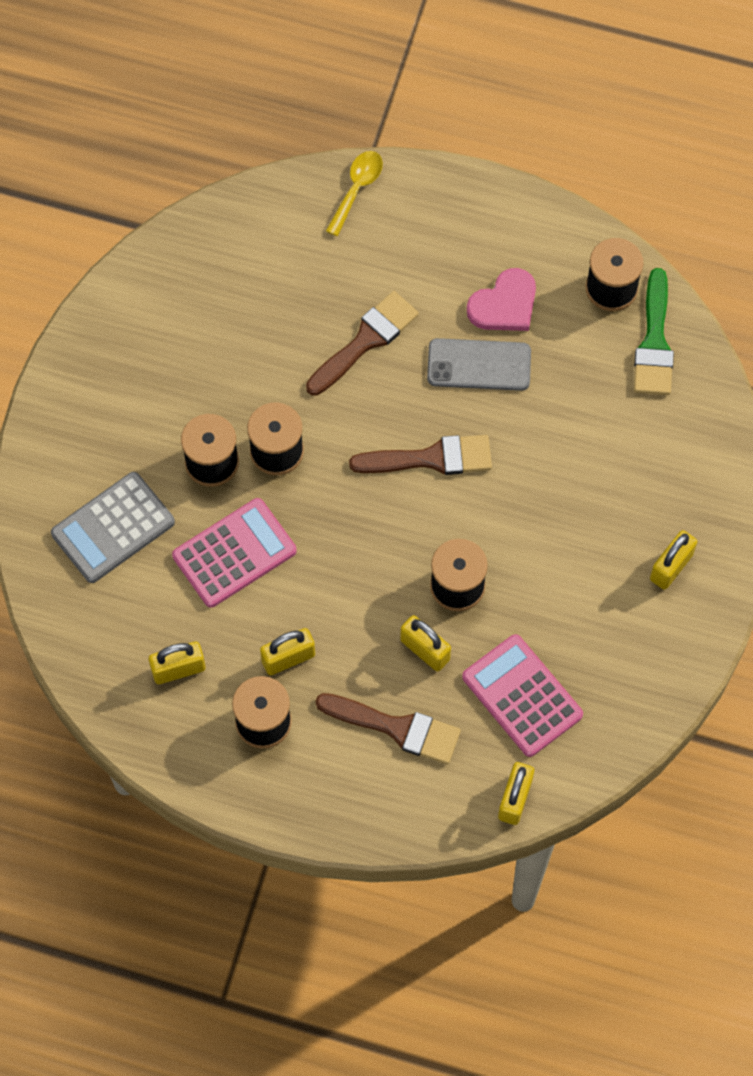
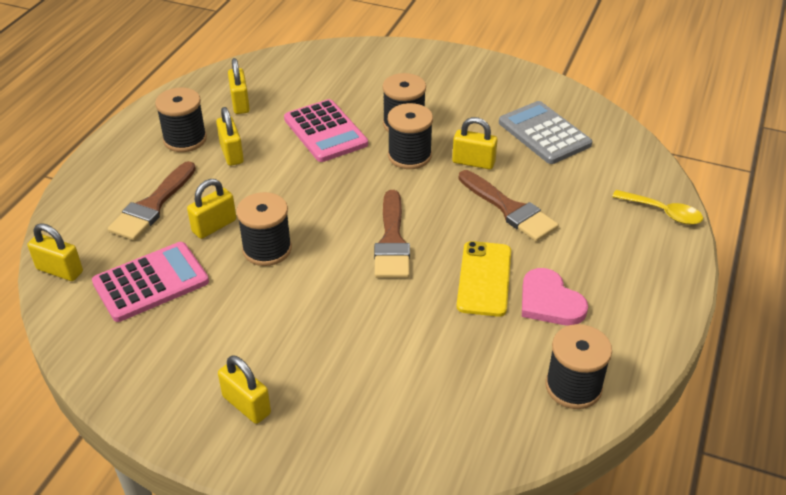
camera: 95 degrees right, 25 degrees down
grey calculator [51,472,175,583] -> grey calculator moved to [499,101,592,164]
grey phone [427,338,531,391] -> yellow phone [457,241,511,317]
green brush [634,268,674,395] -> none
none -> yellow padlock [452,117,497,169]

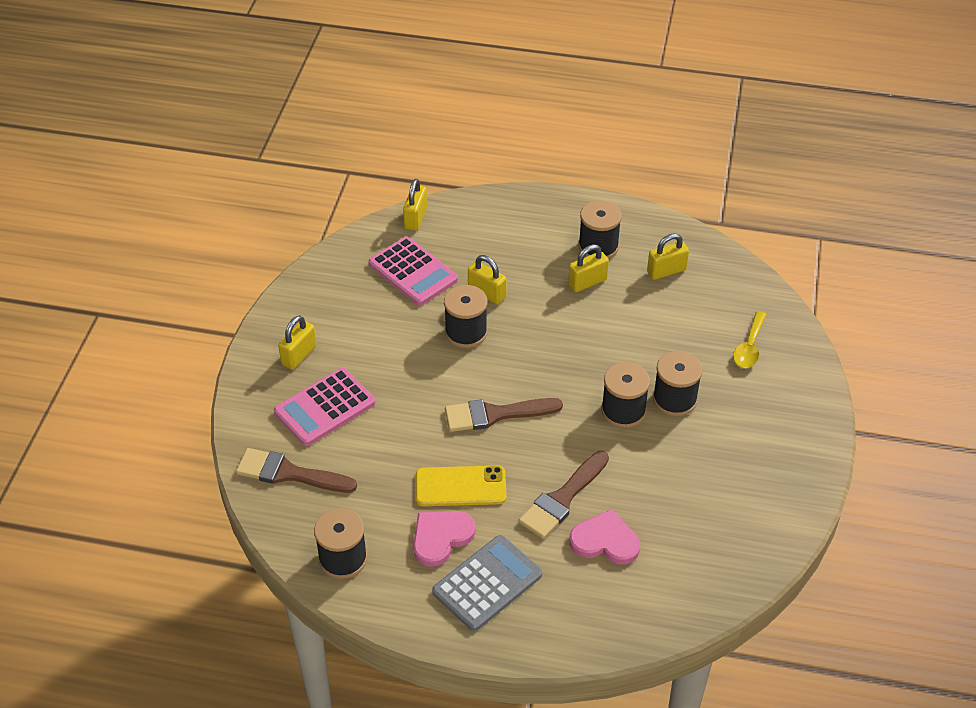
camera: 80 degrees right, 5 degrees up
brown brush [108,161,196,241] -> brown brush moved to [236,448,357,493]
pink calculator [284,99,368,162] -> pink calculator moved to [274,368,376,446]
yellow padlock [452,117,497,169] -> none
grey calculator [499,101,592,164] -> grey calculator moved to [432,535,542,631]
yellow spoon [612,190,703,225] -> yellow spoon moved to [733,311,767,368]
none -> pink heart [569,509,640,564]

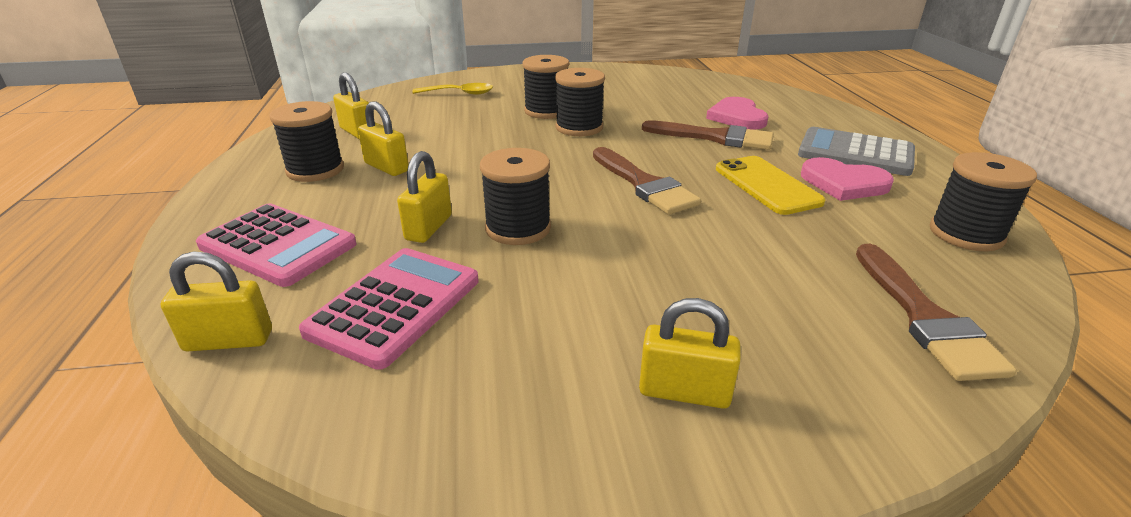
camera: 110 degrees left, 15 degrees down
pink calculator [274,368,376,446] -> pink calculator moved to [196,203,357,287]

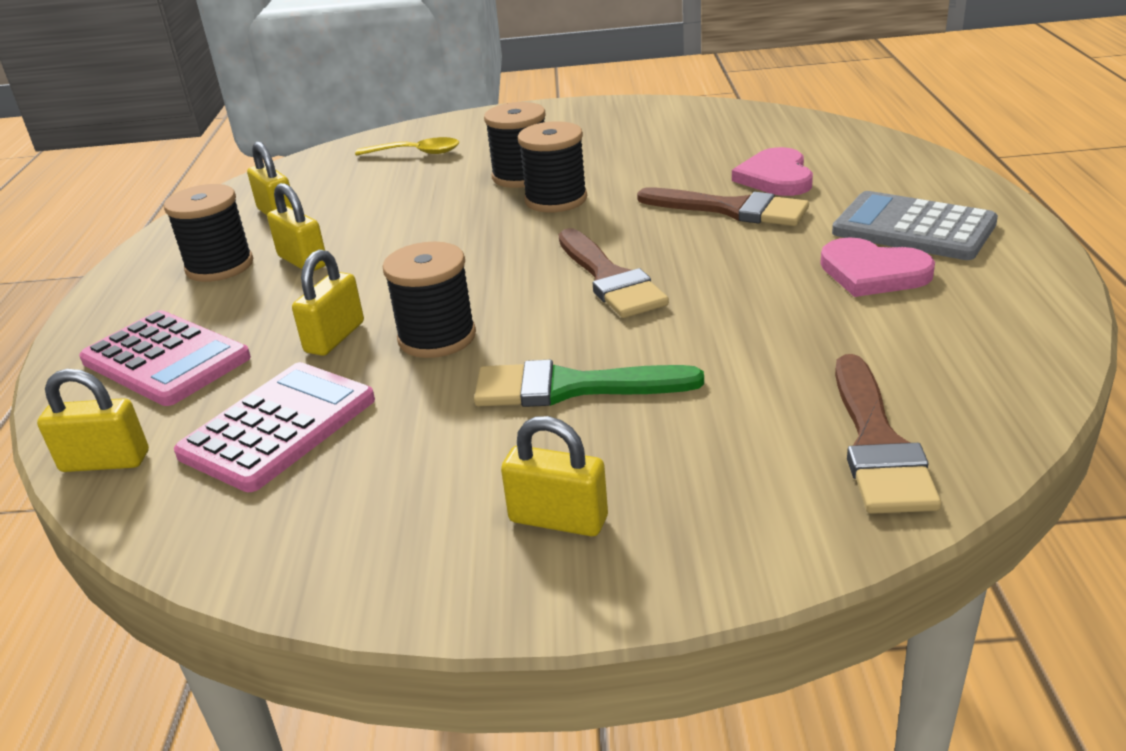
camera: 10 degrees right, 0 degrees up
yellow phone [716,156,825,215] -> none
black spool [930,152,1037,251] -> none
none -> green brush [474,360,704,407]

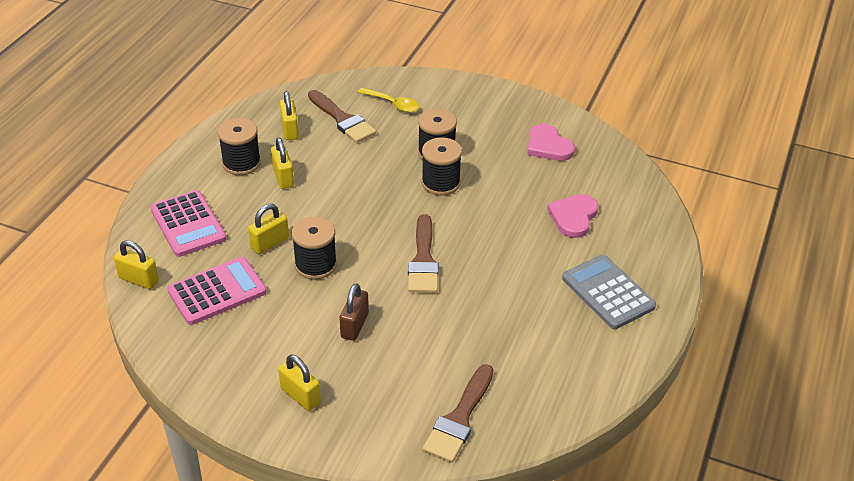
camera: 20 degrees right, 10 degrees up
green brush [474,360,704,407] -> brown padlock [340,283,369,341]
brown brush [637,187,809,226] -> brown brush moved to [308,90,376,143]
pink heart [820,237,935,297] -> pink heart moved to [527,124,575,161]

